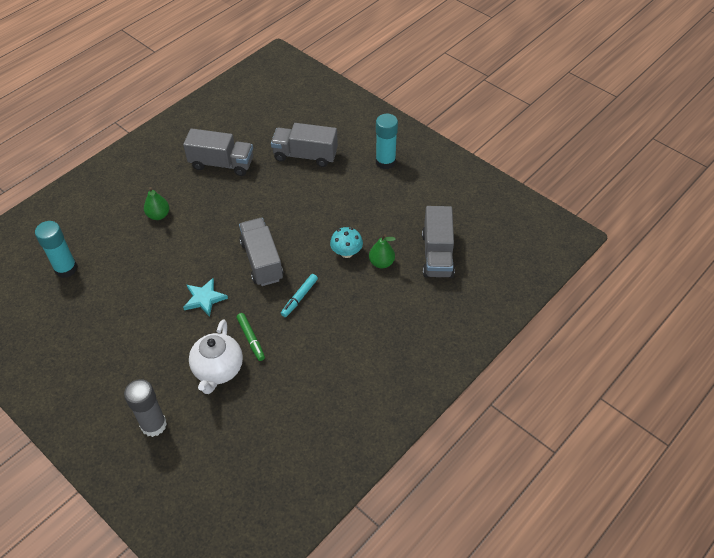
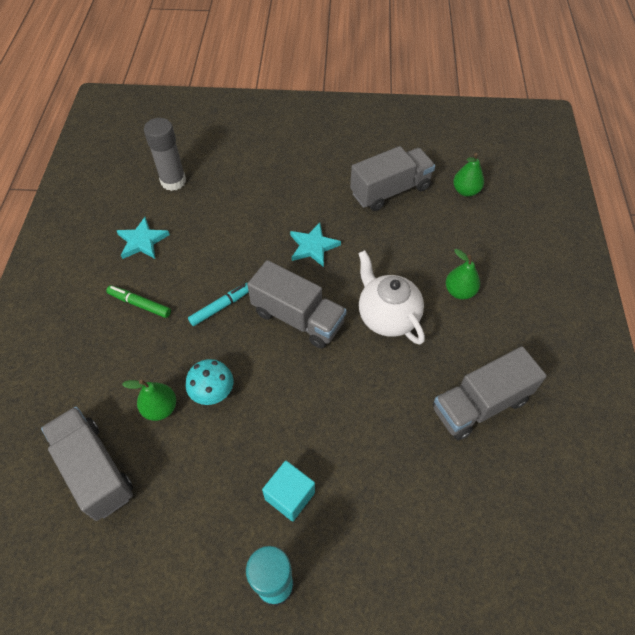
camera: 140 degrees right, 5 degrees up
turquoise glue stick [35,221,78,278] -> green pear [453,153,484,197]
grey glue stick [124,379,167,437] -> grey glue stick moved to [144,118,186,191]
white teapot [189,320,243,394] -> white teapot moved to [358,250,425,345]
green marker [236,313,265,361] -> green marker moved to [106,285,171,318]
grey truck [271,123,338,167] -> grey truck moved to [350,146,435,211]
turquoise marker [281,274,318,317] -> turquoise marker turned 60 degrees clockwise [188,283,249,326]
none -> turquoise star [117,217,170,259]
none -> turquoise cube [262,461,315,521]

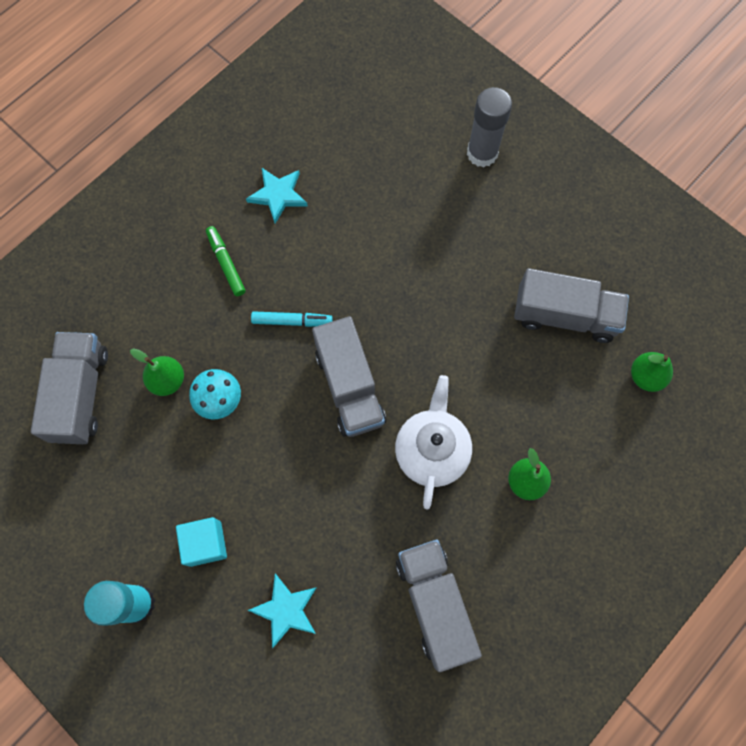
camera: 40 degrees right, 15 degrees up
grey glue stick [144,118,186,191] -> grey glue stick moved to [467,87,512,167]
turquoise star [290,223,341,267] -> turquoise star moved to [248,574,316,648]
grey truck [433,346,547,440] -> grey truck turned 60 degrees clockwise [396,540,482,672]

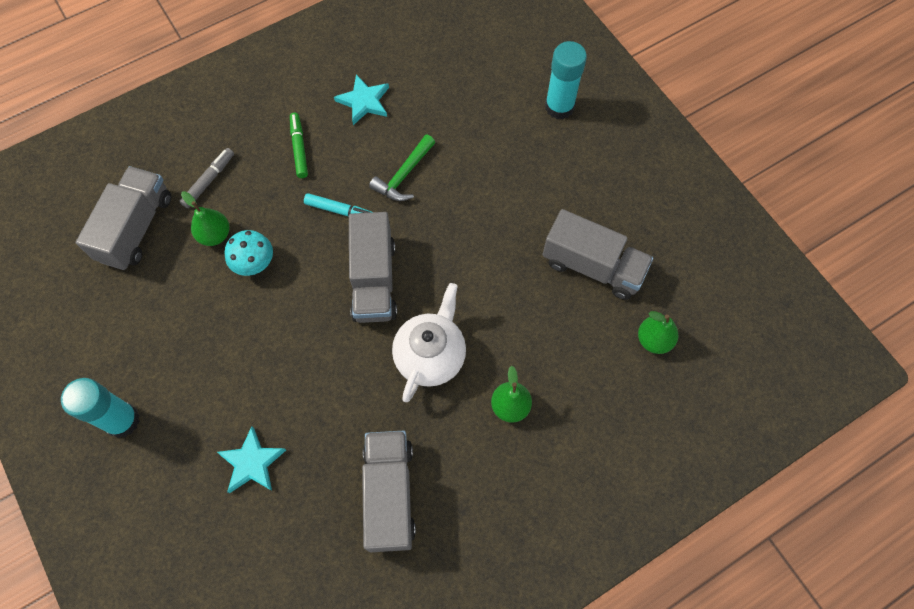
camera: 15 degrees right, 5 degrees down
turquoise cube [176,517,227,567] -> none
grey glue stick [467,87,512,167] -> turquoise glue stick [545,41,587,119]
none -> grey marker [179,148,234,208]
none -> green hammer [369,134,435,201]

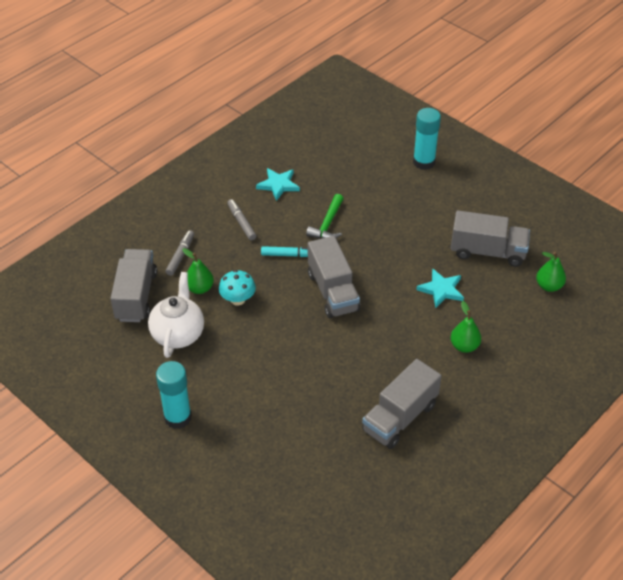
camera: 15 degrees left, 20 degrees down
turquoise star [217,426,286,493] -> turquoise star moved to [416,269,464,308]
green marker [290,113,308,178] -> grey marker [227,199,256,241]
grey truck [362,431,416,552] -> grey truck turned 120 degrees counterclockwise [362,359,442,449]
white teapot [392,283,466,402] -> white teapot moved to [148,272,204,358]

